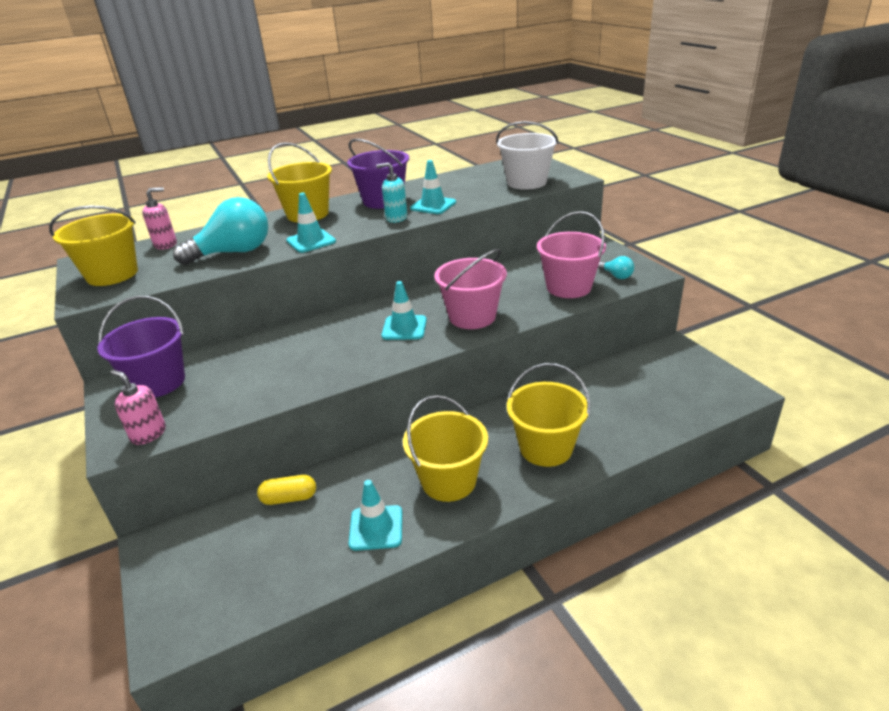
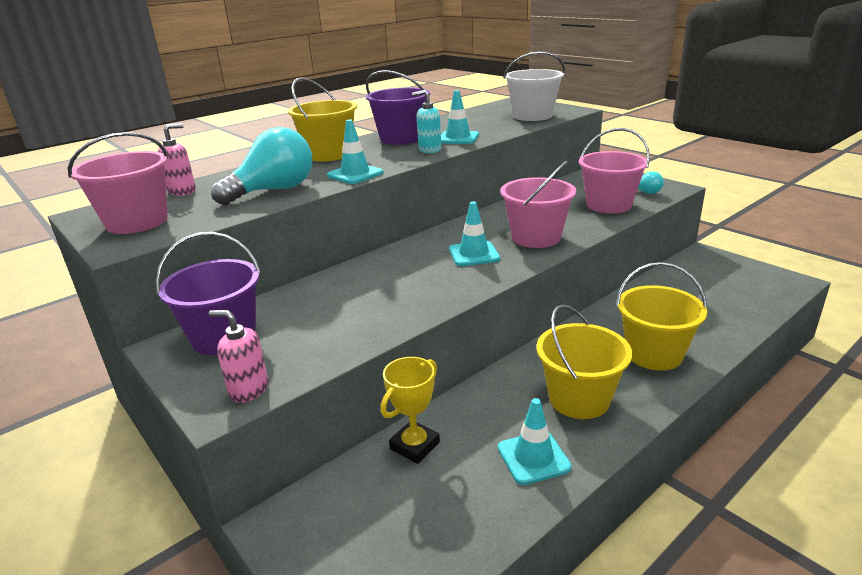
camera: 15 degrees left, 5 degrees down
yellow bucket [49,205,138,286] -> pink bucket [68,132,168,234]
yellow capsule [257,475,316,505] -> yellow trophy [381,357,440,464]

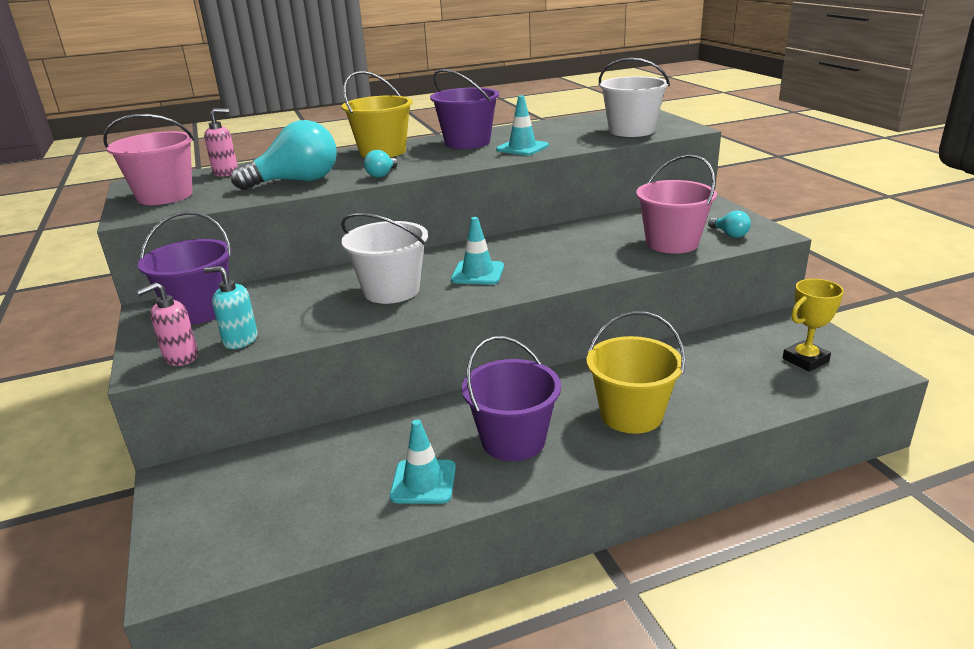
camera: 20 degrees right, 0 degrees up
pink soap dispenser [209,310,269,403] -> pink soap dispenser turned 75 degrees counterclockwise [137,282,198,366]
turquoise traffic cone [327,120,384,184] -> turquoise light bulb [364,150,398,178]
yellow trophy [381,357,440,464] -> yellow trophy moved to [783,279,844,372]
turquoise soap dispenser [412,90,441,153] -> turquoise soap dispenser moved to [204,266,258,349]
pink bucket [500,161,576,248] -> none
yellow bucket [536,304,632,419] -> purple bucket [462,336,561,461]
none -> white bucket [341,213,428,304]

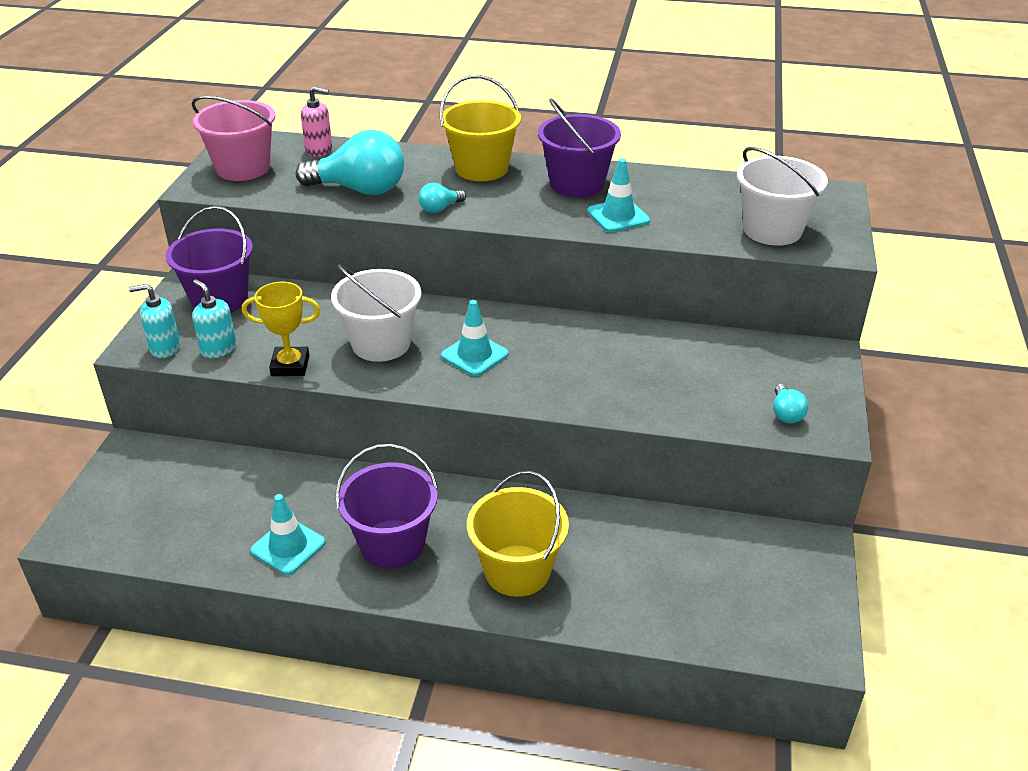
camera: 30 degrees right, 10 degrees up
pink soap dispenser [137,282,198,366] -> turquoise soap dispenser [129,284,181,358]
pink bucket [636,154,717,254] -> none
yellow trophy [783,279,844,372] -> yellow trophy moved to [242,282,320,376]

